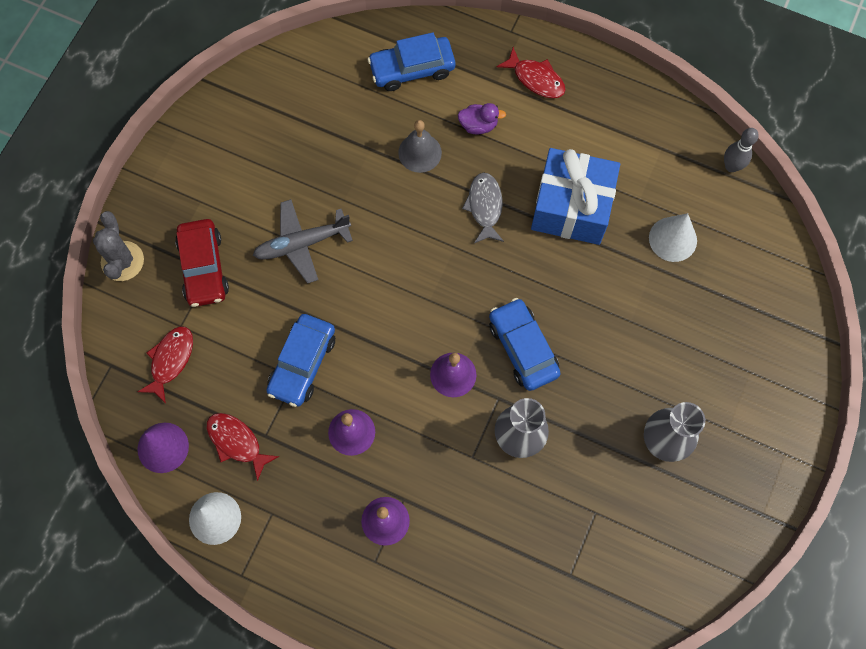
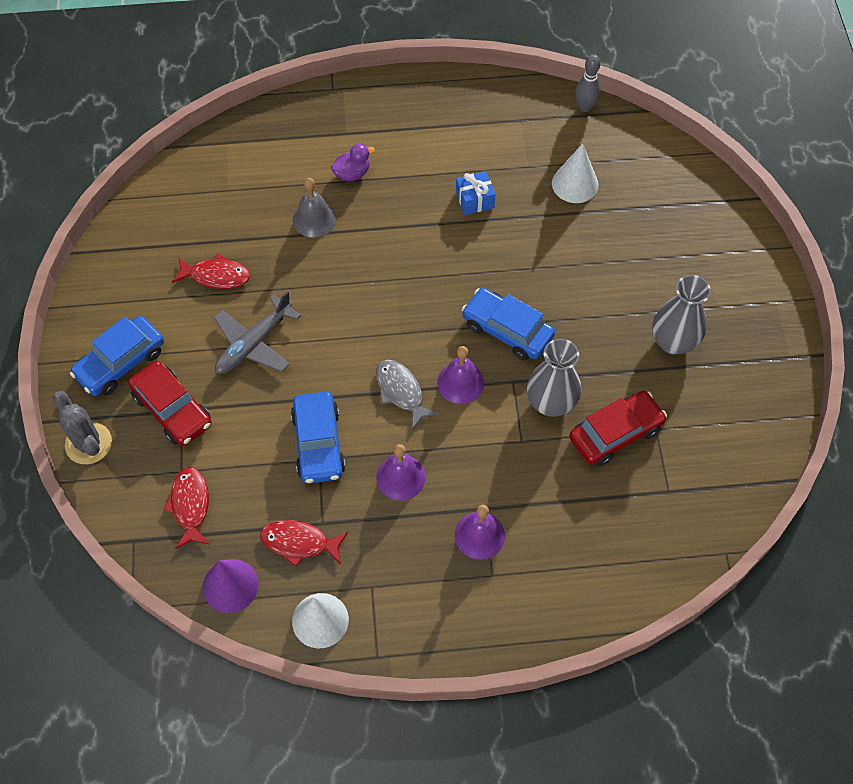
camera: 30 degrees left, 10 degrees down
blue car [368,32,455,91] -> blue car moved to [70,316,164,396]
grey fish [462,172,504,243] -> grey fish moved to [376,360,439,430]
red fish [496,47,565,98] -> red fish moved to [172,253,250,289]
blue gift [531,148,620,245] -> blue gift [456,171,495,215], size x0.45
none -> red car [569,391,667,466]

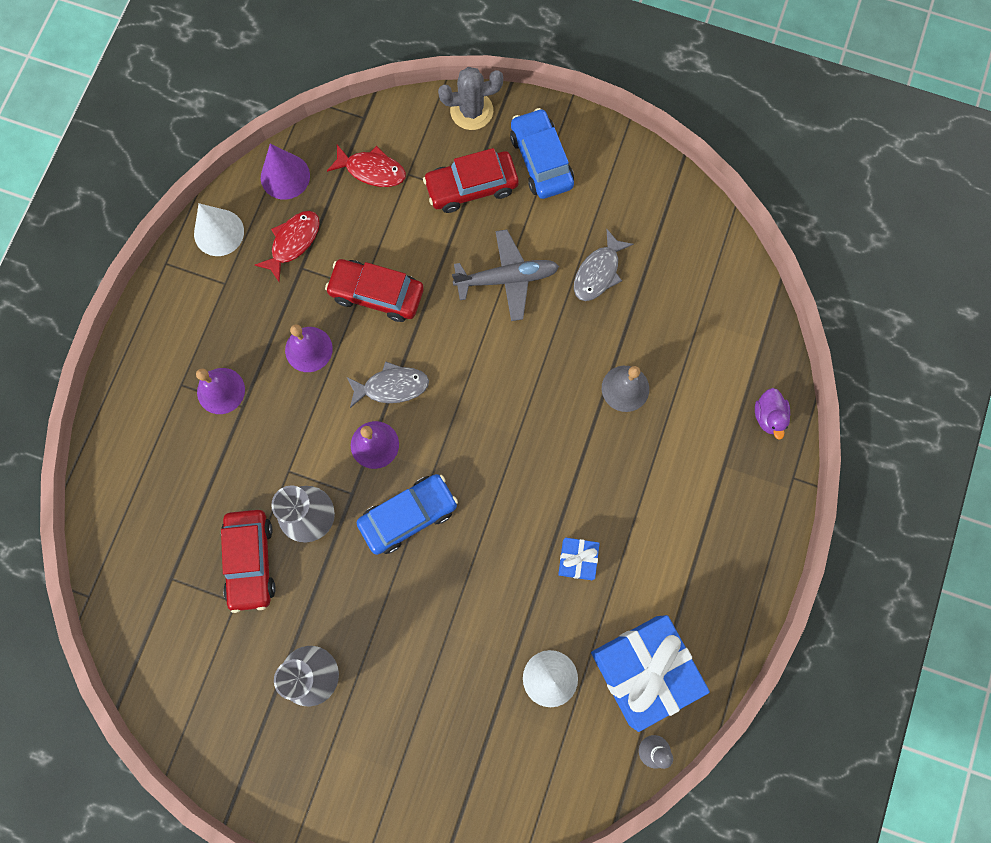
camera: 115 degrees right, 15 degrees up
red fish [172,253,250,289] -> grey fish [574,229,633,301]
grey plane [214,291,301,374] -> grey plane turned 105 degrees clockwise [452,229,559,321]
blue car [291,391,346,484] -> red car [325,259,424,322]
purple duck [331,144,375,182] -> purple duck moved to [755,388,790,440]
none -> blue gift [591,615,710,732]

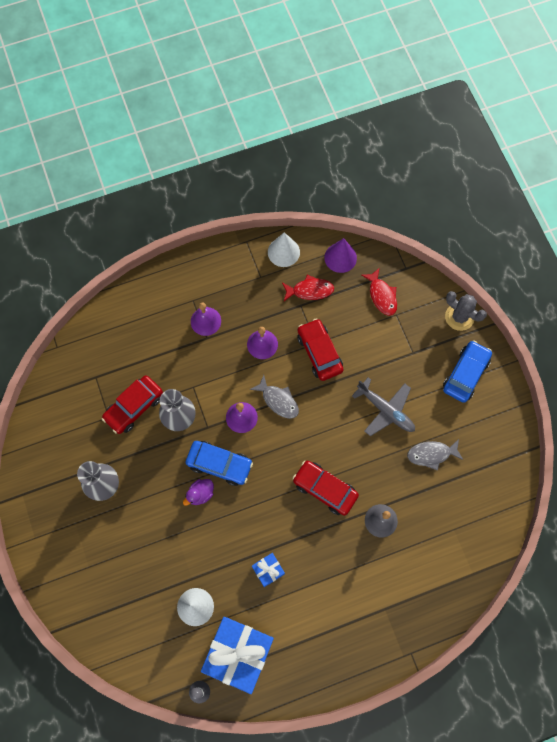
camera: 50 degrees right, 5 degrees down
red car [423,148,519,213] -> red car moved to [293,461,359,516]
purple duck [755,388,790,440] -> purple duck moved to [183,479,214,506]

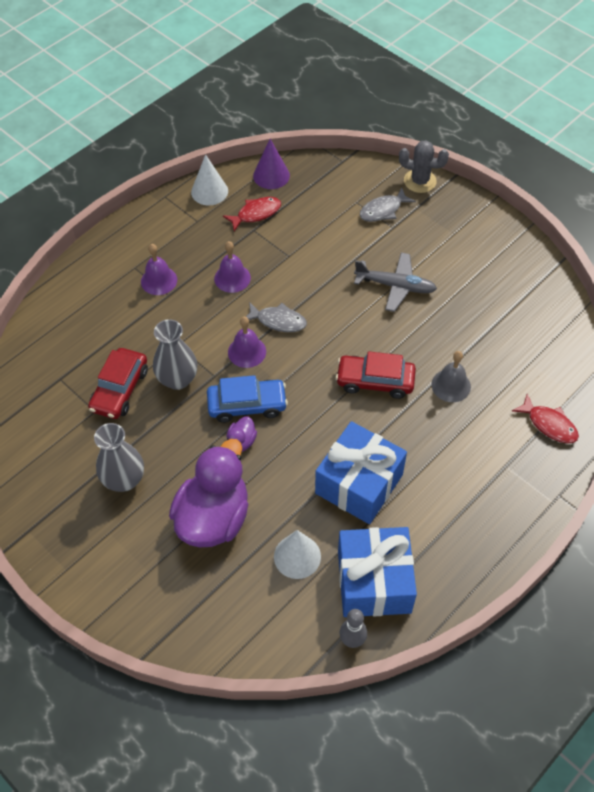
camera: 25 degrees left, 15 degrees down
blue gift [252,553,285,587] -> blue gift [315,421,407,524], size x2.20
red car [297,318,343,381] -> none
red fish [362,267,397,316] -> red fish moved to [512,394,579,443]
grey fish [407,439,463,471] -> grey fish moved to [360,188,416,222]
blue car [443,340,492,403] -> none
none -> purple duck [169,439,248,547]

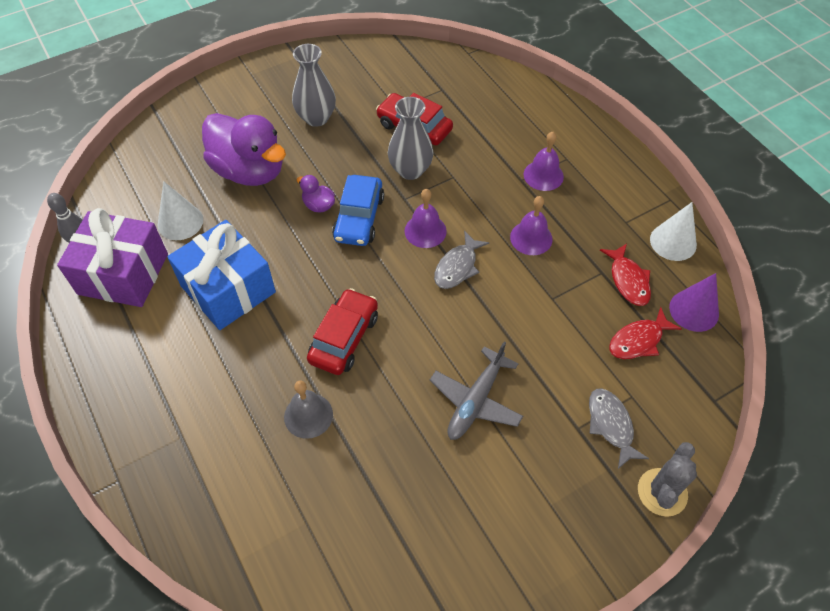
camera: 105 degrees right, 0 degrees up
blue gift [338,527,417,617] -> purple gift [57,208,168,307]
red fish [512,394,579,443] -> red fish moved to [609,307,682,359]

